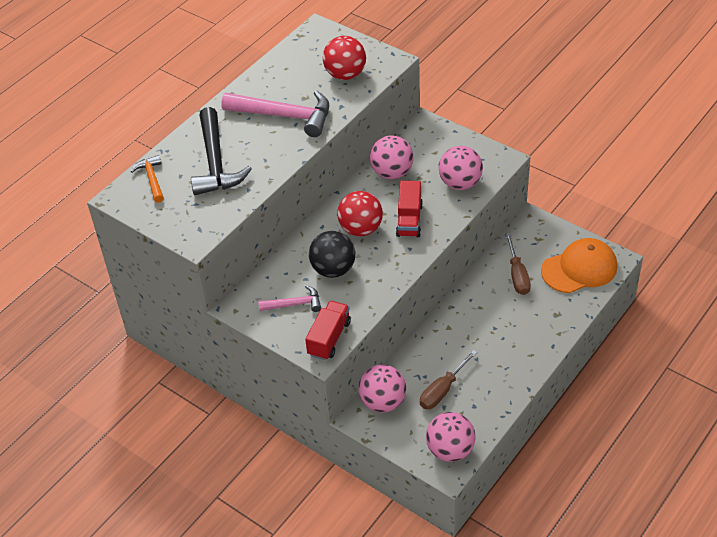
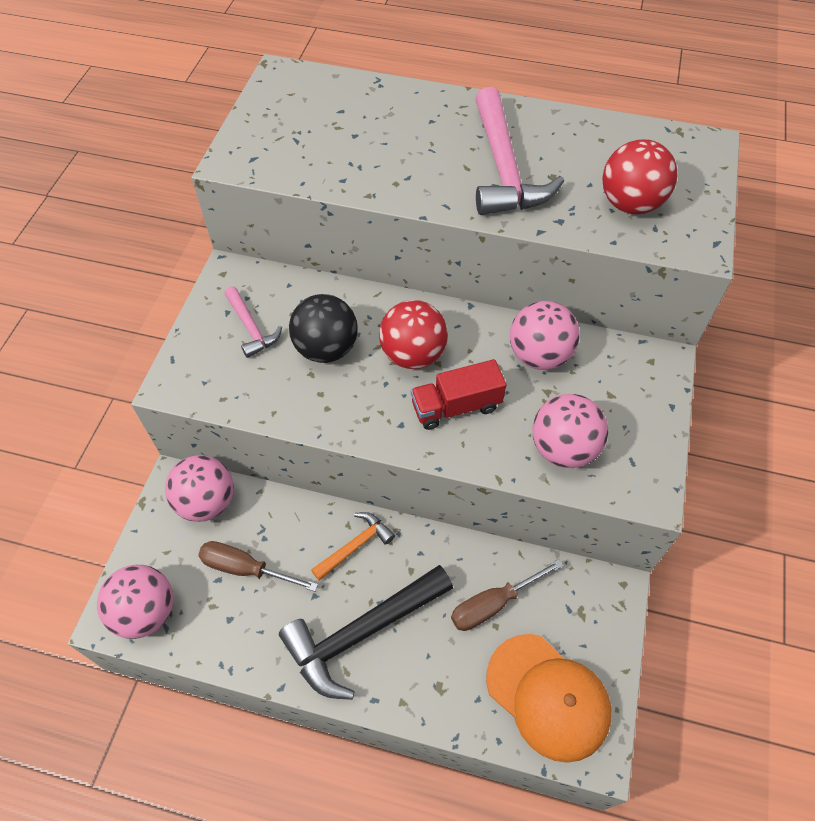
camera: 65 degrees right, 10 degrees up
orange hammer [131,155,164,203] -> orange hammer moved to [311,512,395,581]
black hammer [191,107,252,195] -> black hammer moved to [279,565,453,700]
red truck [305,301,351,360] -> none

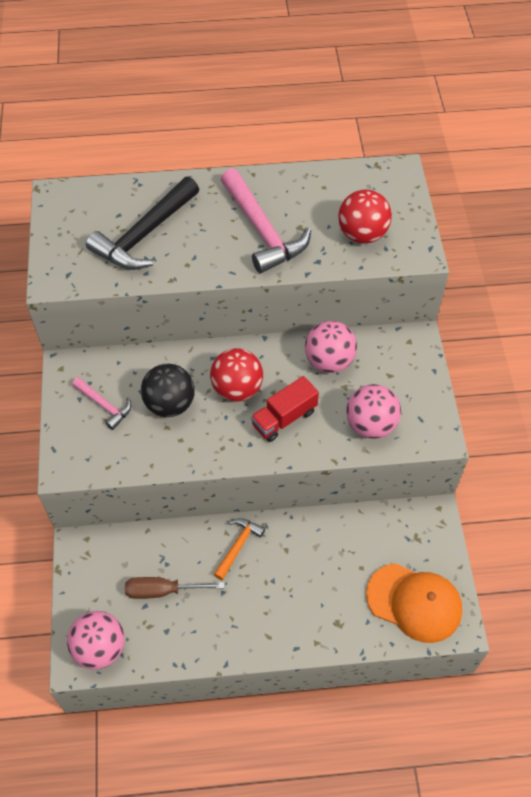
camera: 20 degrees left, 0 degrees up
pink ball [165,455,234,522] -> none
black hammer [279,565,453,700] -> black hammer moved to [86,176,199,270]
brown screwdriver [451,559,563,631] -> none

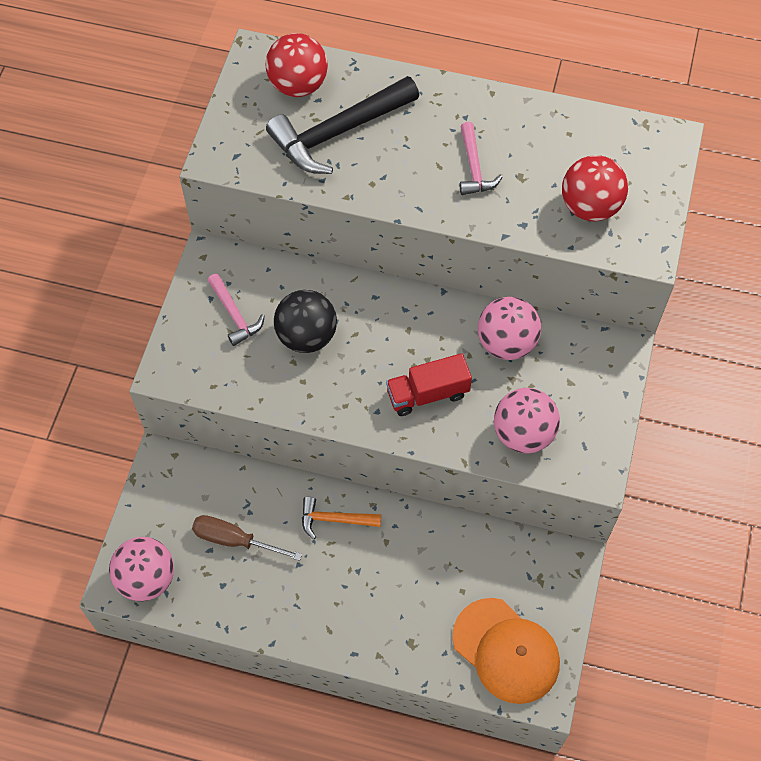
camera: 20 degrees right, 5 degrees up
red ball [210,348,263,401] -> red ball moved to [265,33,328,97]
orange hammer [213,518,265,580] -> orange hammer turned 135 degrees counterclockwise [302,497,381,539]
pink hammer [221,168,311,274] -> pink hammer [460,122,503,195], size x0.53

